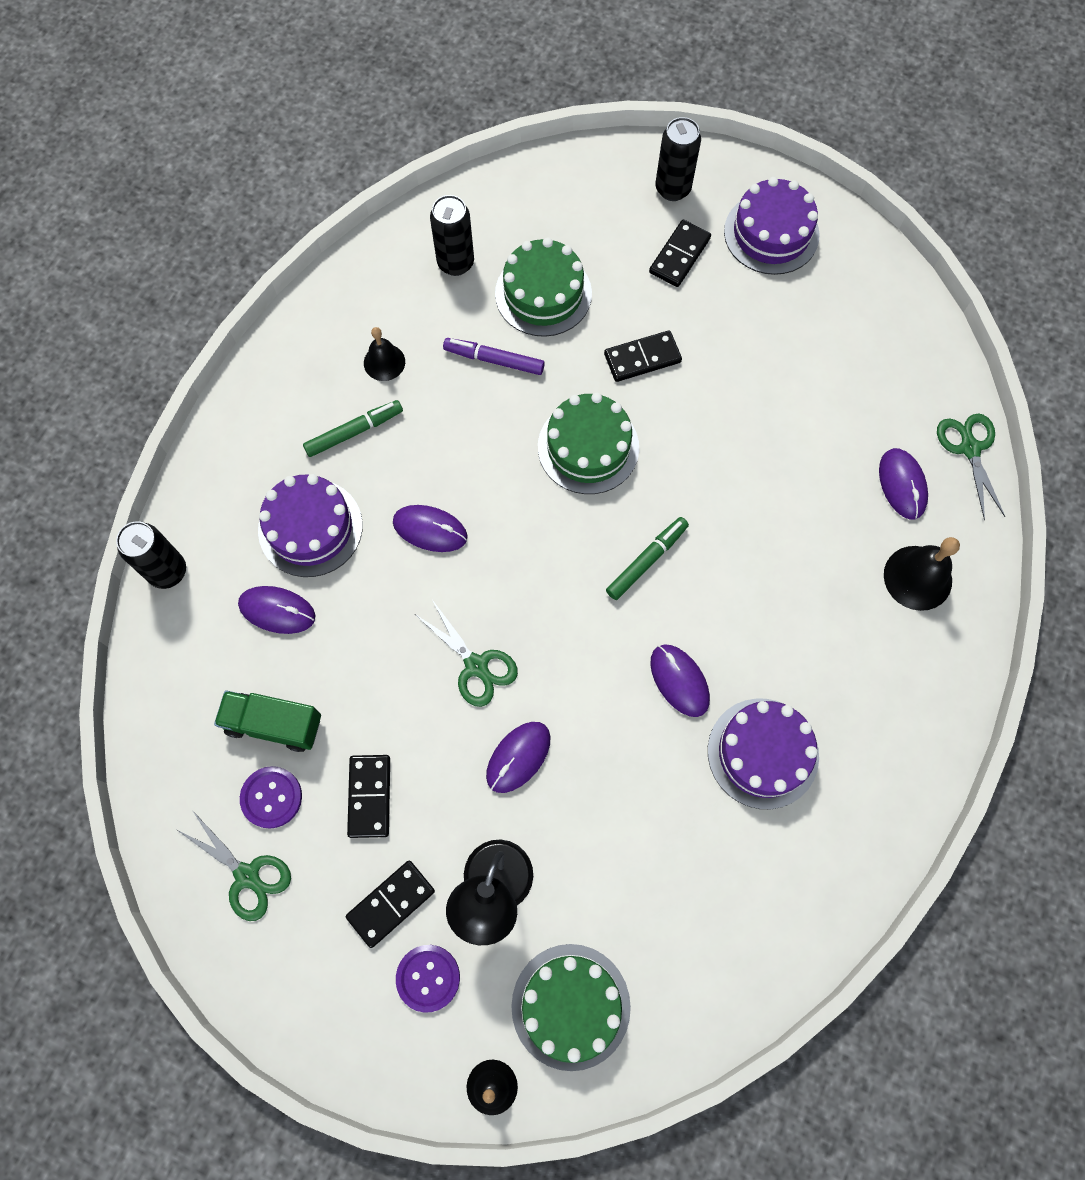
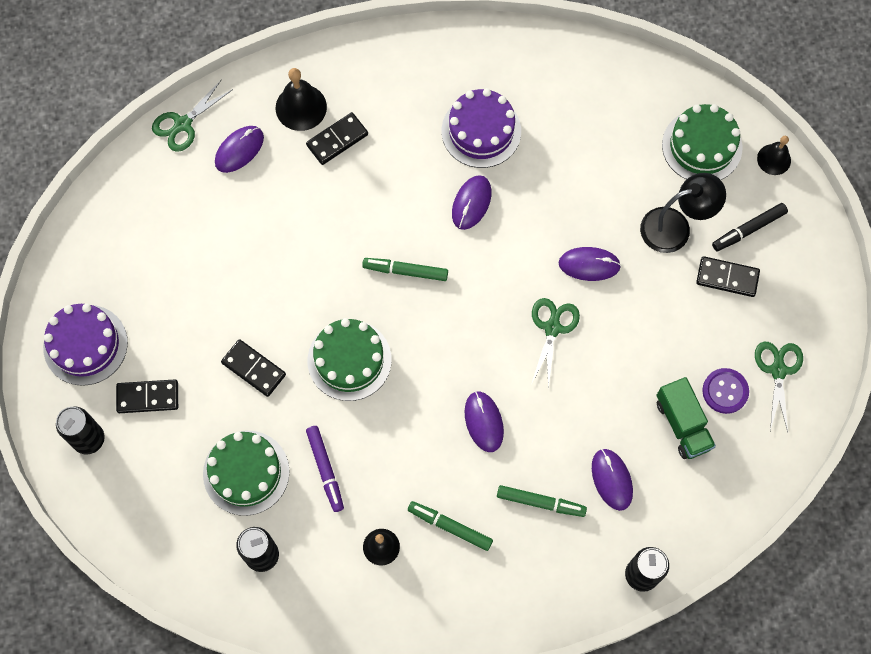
camera: 125 degrees left, 0 degrees up
purple cake [258,474,363,577] -> green marker [497,485,587,517]
black domino [347,755,390,838] -> black domino moved to [306,112,368,165]
purple button [396,945,460,1013] -> black marker [712,203,788,251]

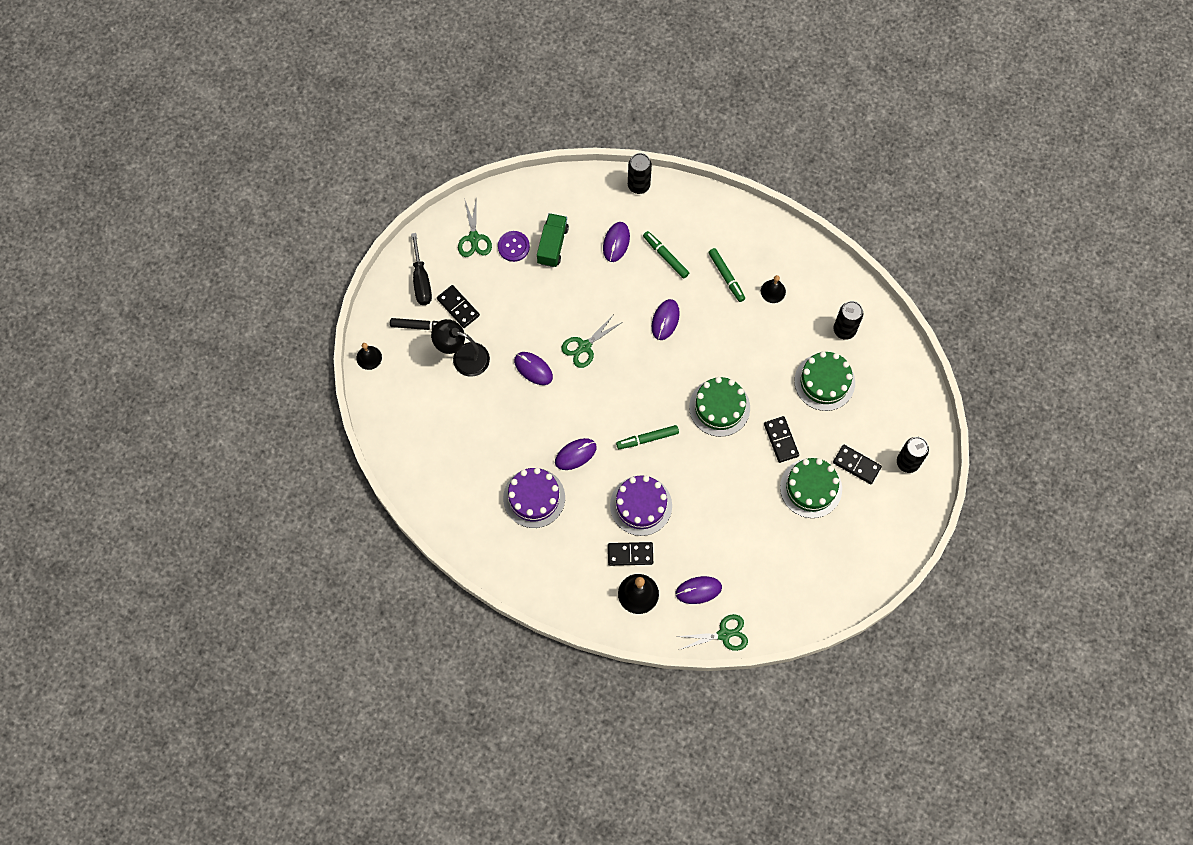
camera: 145 degrees left, 0 degrees up
purple cake [43,304,128,386] -> purple cake moved to [610,475,672,536]
purple marker [306,426,344,512] -> none
green marker [362,258,448,281] -> green marker turned 120 degrees clockwise [616,425,679,449]
green cake [662,104,742,180] -> green cake moved to [780,458,842,518]
green scissors [755,342,803,432] -> green scissors turned 45 degrees counterclockwise [458,196,492,257]
none -> black screwdriver [411,233,432,305]

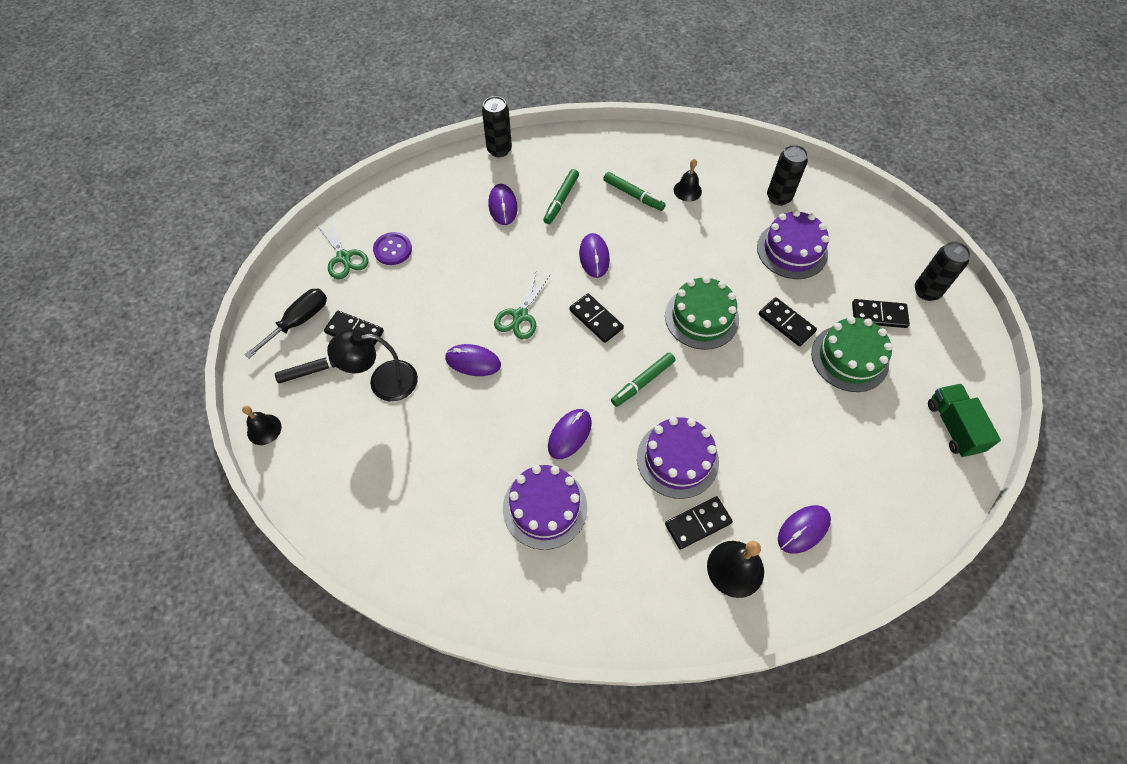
camera: 25 degrees left, 10 degrees down
black screwdriver [411,233,432,305] -> black screwdriver turned 105 degrees counterclockwise [244,289,327,359]
green truck [537,213,569,267] -> green truck moved to [928,384,1001,457]
green marker [643,231,689,279] -> green marker turned 90 degrees counterclockwise [543,169,579,224]
green scissors [676,614,748,651] -> none
green cake [794,351,855,411] -> purple cake [757,210,829,279]
none -> black domino [569,293,624,343]

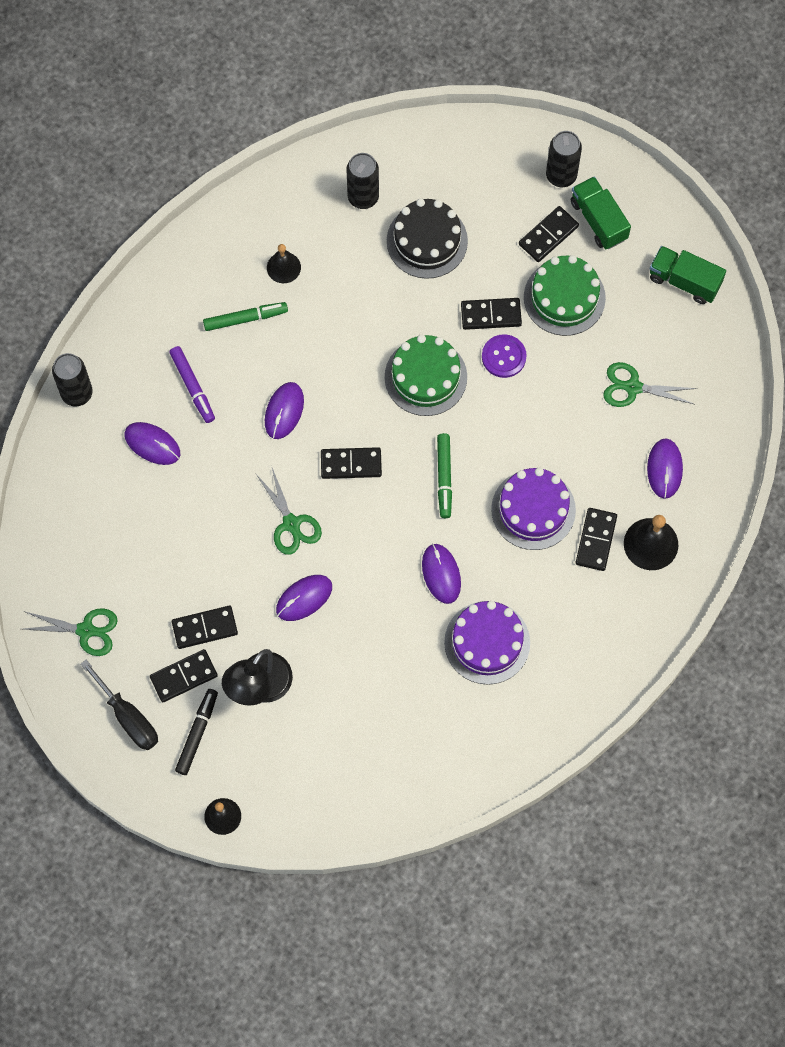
camera: 50 degrees left, 10 degrees up
black screwdriver [244,289,327,359] -> black screwdriver turned 150 degrees clockwise [81,660,158,750]
purple button [373,232,412,265] -> purple button moved to [482,334,527,378]
green marker [543,169,579,224] -> purple marker [169,346,215,423]
purple mouse [579,233,610,278] -> purple mouse turned 75 degrees clockwise [265,382,304,439]
purple cake [757,210,829,279] -> black cake [387,198,468,279]
none -> black domino [172,606,238,649]
none -> green truck [571,176,631,249]
none -> green scissors [603,362,697,407]

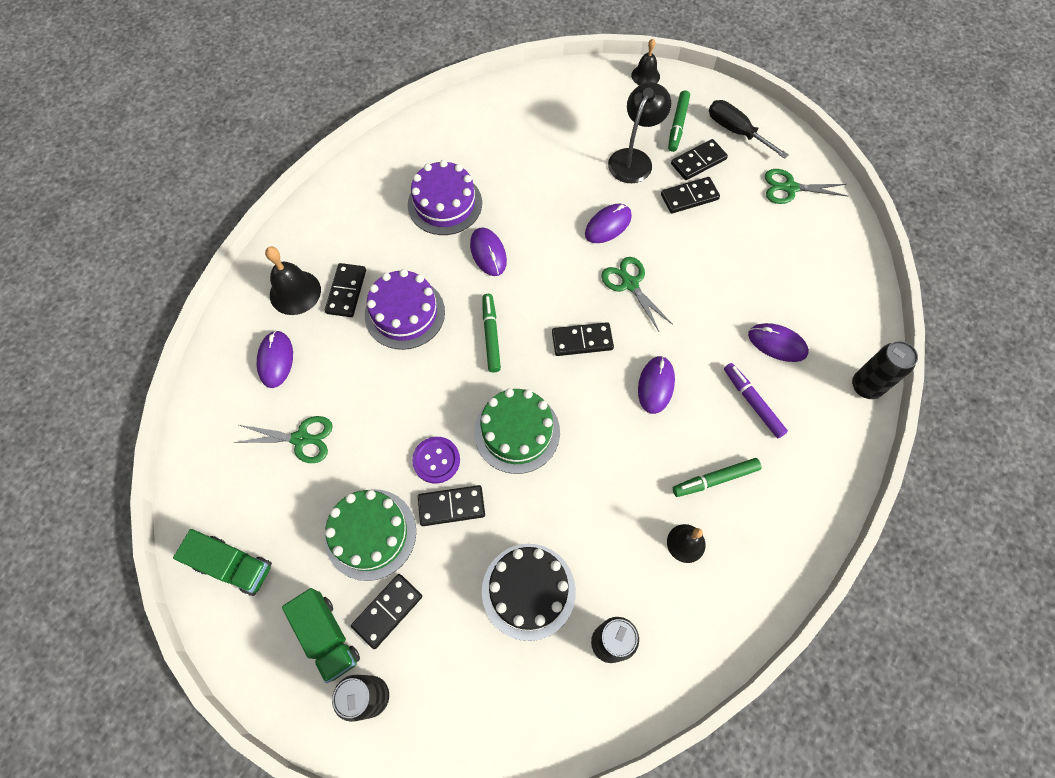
camera: 175 degrees right, 5 degrees down
black marker [175,689,218,775] -> green marker [668,90,690,152]

